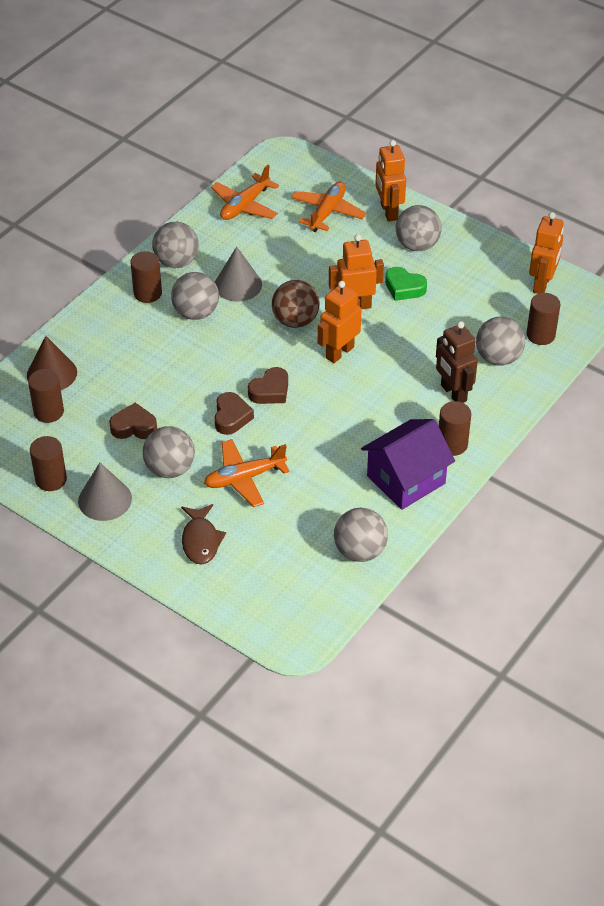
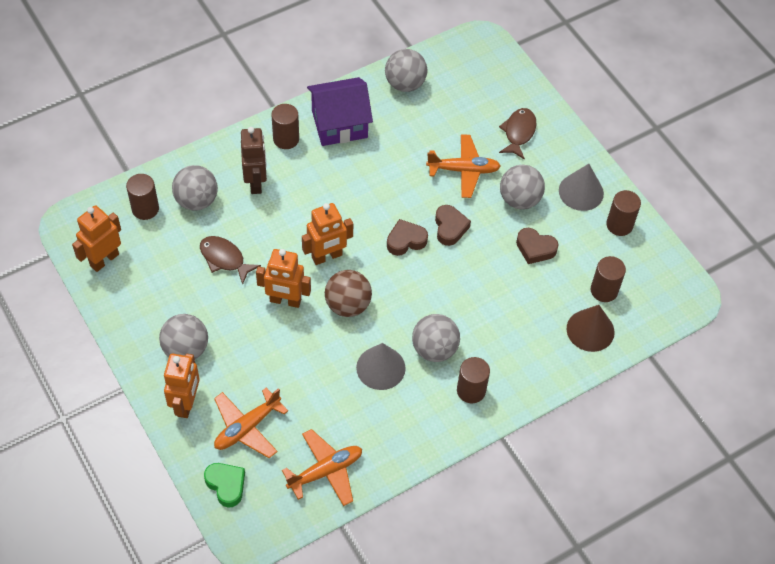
camera: 160 degrees left, 10 degrees up
grey ball [152,222,199,268] -> none
brown heart [214,392,254,435] -> brown heart turned 150 degrees clockwise [435,205,471,246]
green heart [385,267,427,301] -> green heart moved to [204,463,245,507]
none -> brown fish [200,236,261,285]

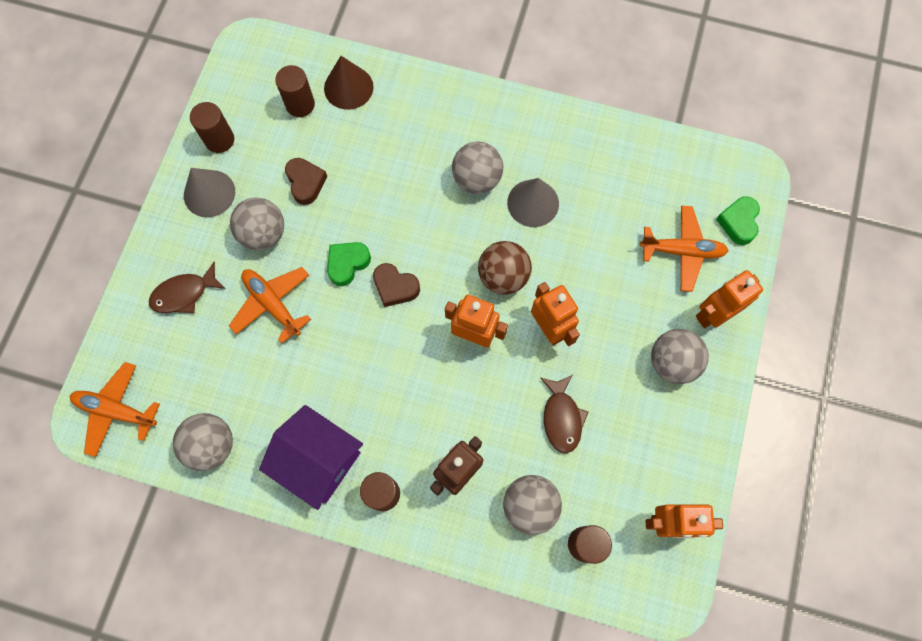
camera: 130 degrees left, 15 degrees up
orange plane [282,429,362,506] -> orange plane moved to [70,362,160,457]
brown heart [435,205,471,246] -> green heart [327,242,371,286]
brown cylinder [457,357,490,403] -> none

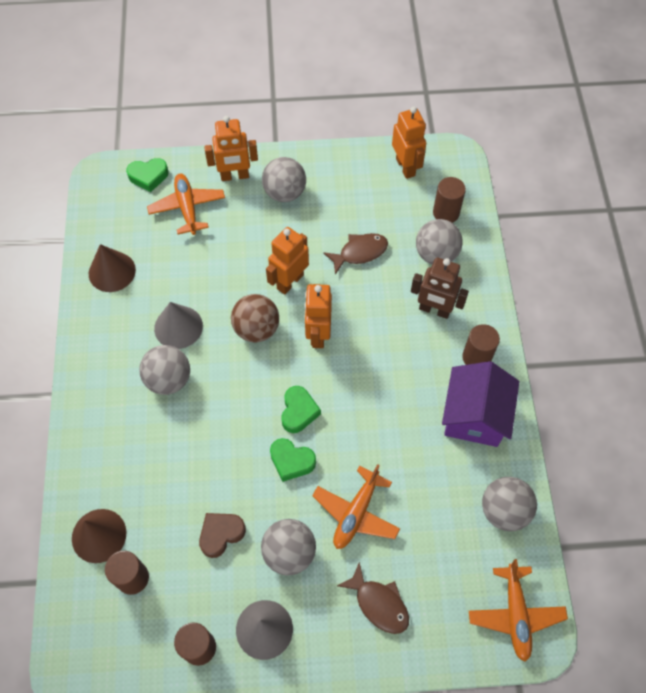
camera: 110 degrees left, 10 degrees down
brown heart [373,263,420,307] -> green heart [281,386,321,433]
orange robot [696,270,763,328] -> orange robot turned 45 degrees counterclockwise [204,116,258,181]
none -> brown cone [89,244,136,292]

